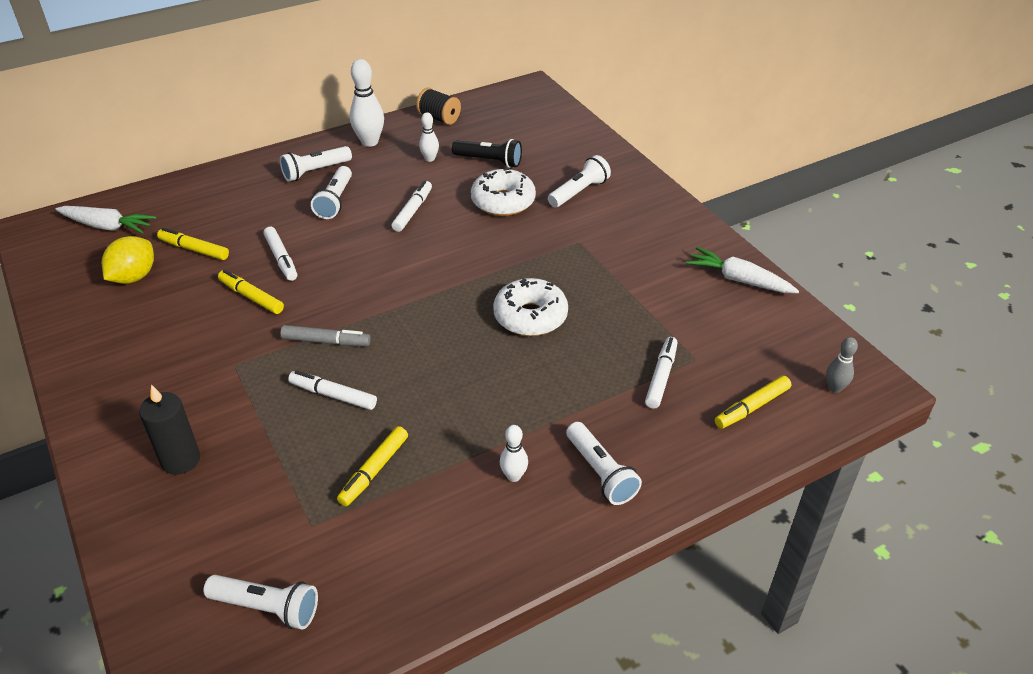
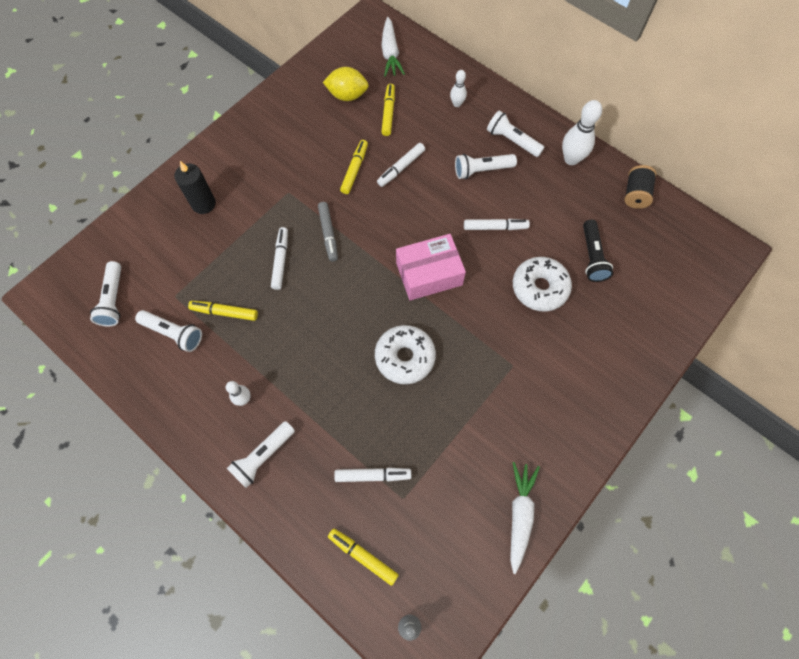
camera: 70 degrees right, 25 degrees up
white bowling pin [419,112,439,162] -> white bowling pin moved to [450,70,467,107]
white flashlight [548,155,611,207] -> white flashlight moved to [135,310,202,352]
none -> pink box [396,234,466,301]

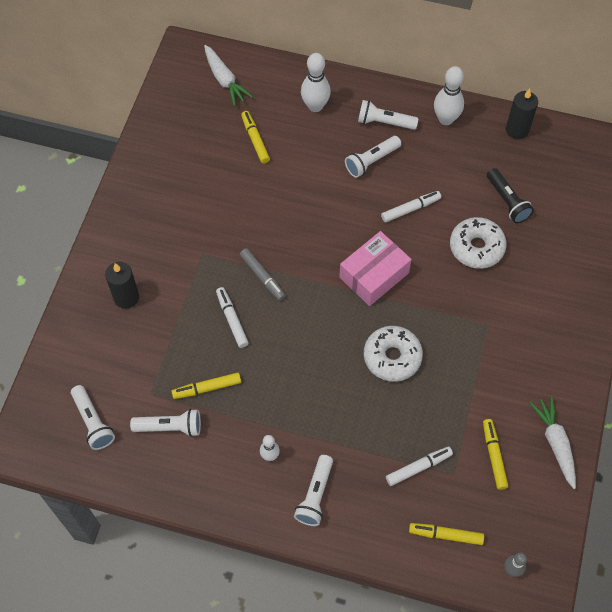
camera: 25 degrees left, 5 degrees down
yellow lemon [323,67,369,101] -> none
yellow marker [340,140,368,194] -> yellow marker moved to [483,419,508,490]
white marker [377,143,425,187] -> none
white bowling pin [450,70,467,107] -> white bowling pin [301,53,331,112], size x1.76
black spool [624,165,657,209] -> black candle [506,89,538,139]

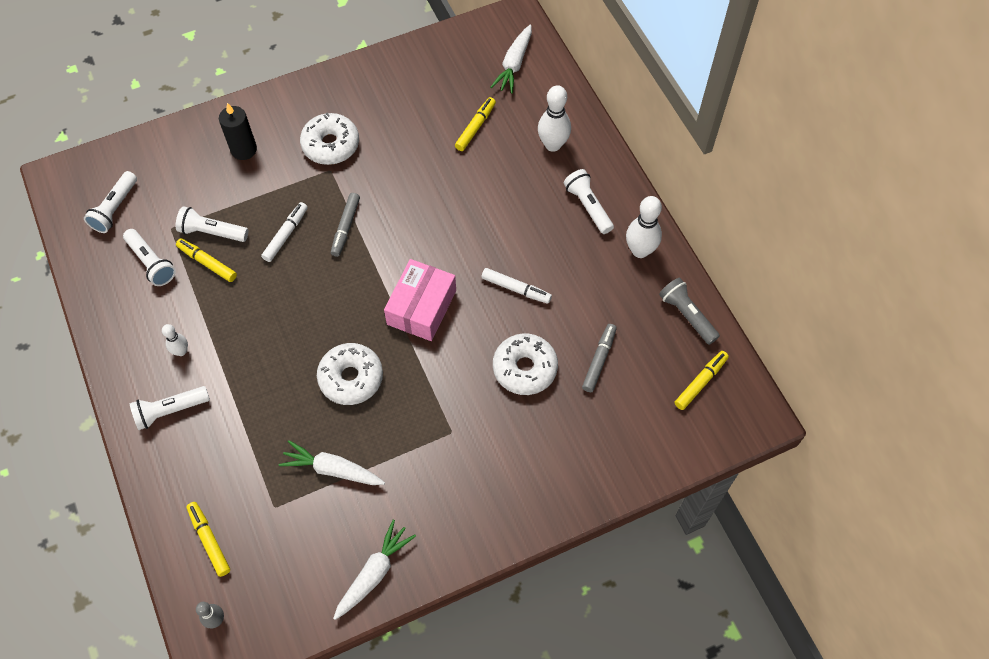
camera: 50 degrees right, 0 degrees up
pink box [339,231,412,306] -> pink box turned 75 degrees counterclockwise [384,259,456,341]
white flashlight [345,136,401,178] -> white flashlight moved to [176,206,248,242]
white marker [386,446,453,486] -> none
yellow marker [483,419,508,490] -> yellow marker moved to [674,351,729,410]
black flashlight [487,168,534,223] -> grey marker [582,324,617,392]
black candle [506,89,538,139] -> grey flashlight [659,278,720,345]
none -> white carrot [279,440,385,485]
none -> white donut [300,113,359,165]

